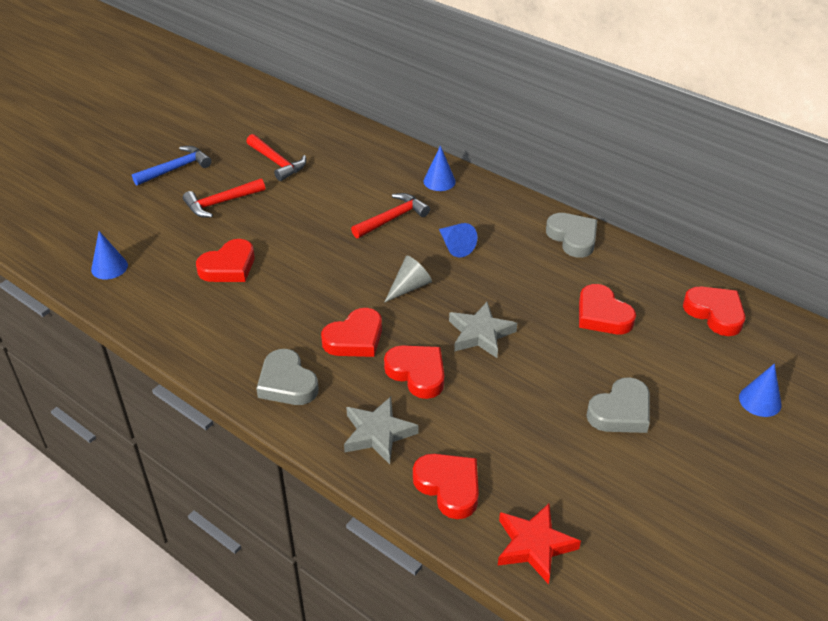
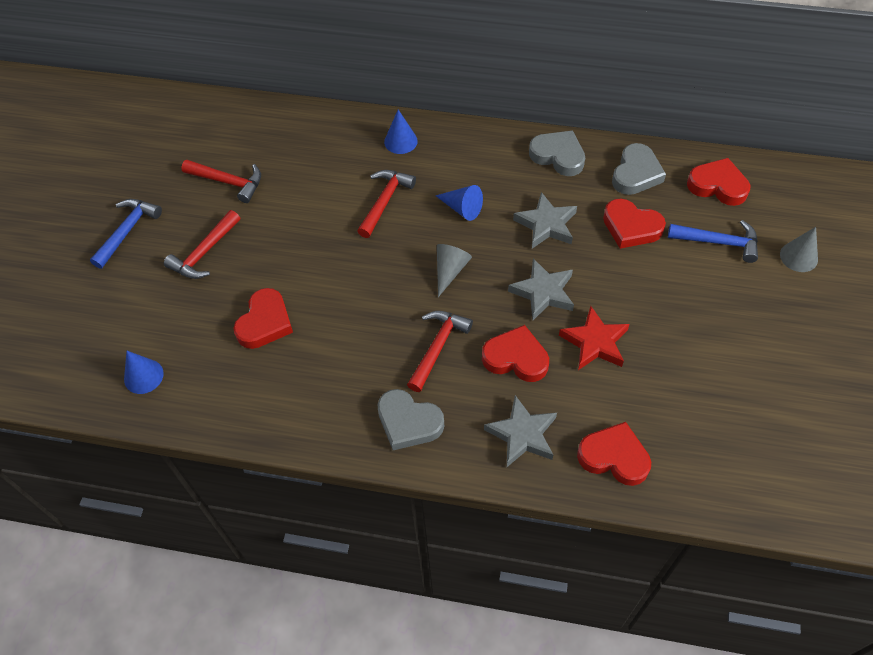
camera: 25 degrees left, 15 degrees up
red heart [321,308,382,357] -> red hammer [407,311,473,392]
red star [498,504,581,584] -> red star moved to [559,306,630,370]
grey heart [586,377,650,433] -> grey heart moved to [612,143,666,195]
blue cone [739,364,782,417] -> grey cone [780,227,818,272]
none -> grey star [513,192,577,248]
none -> blue hammer [668,220,758,263]

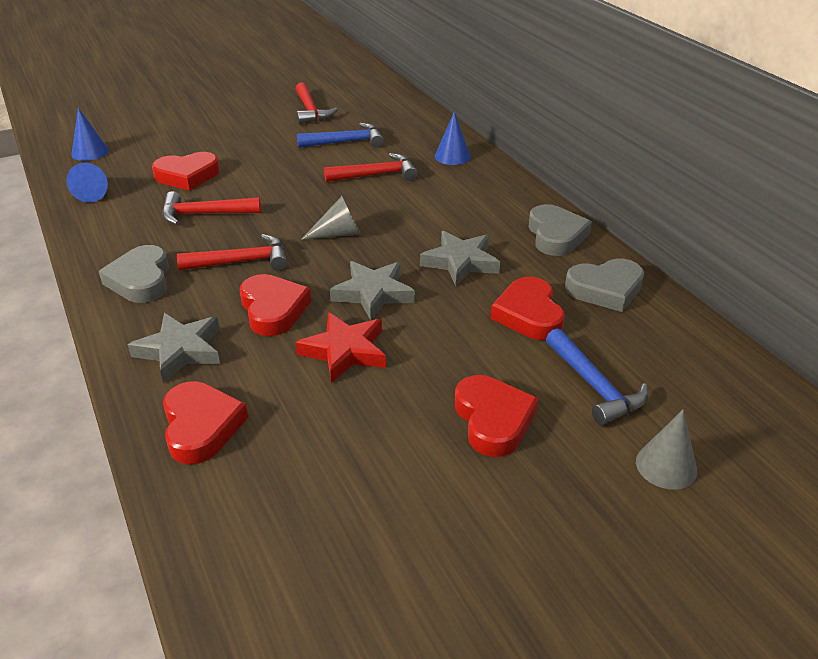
camera: 50 degrees right, 20 degrees down
blue hammer [90,199,162,269] -> blue hammer moved to [297,122,384,148]
red hammer [164,210,240,279] -> red hammer moved to [162,191,261,225]
blue cone [436,185,483,221] -> blue cone moved to [66,163,108,203]
red heart [687,158,750,206] -> red heart moved to [455,375,539,457]

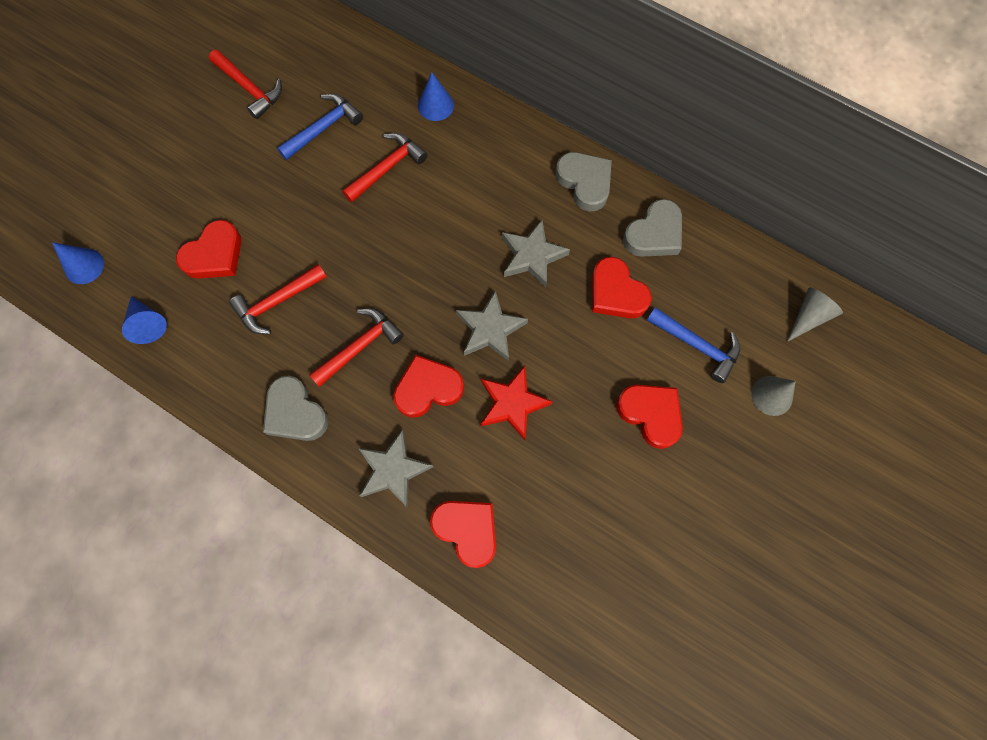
camera: 30 degrees left, 35 degrees up
red heart [240,274,311,336] -> red heart turned 60 degrees counterclockwise [393,355,464,418]
grey cone [301,196,361,240] -> grey cone moved to [787,288,843,342]

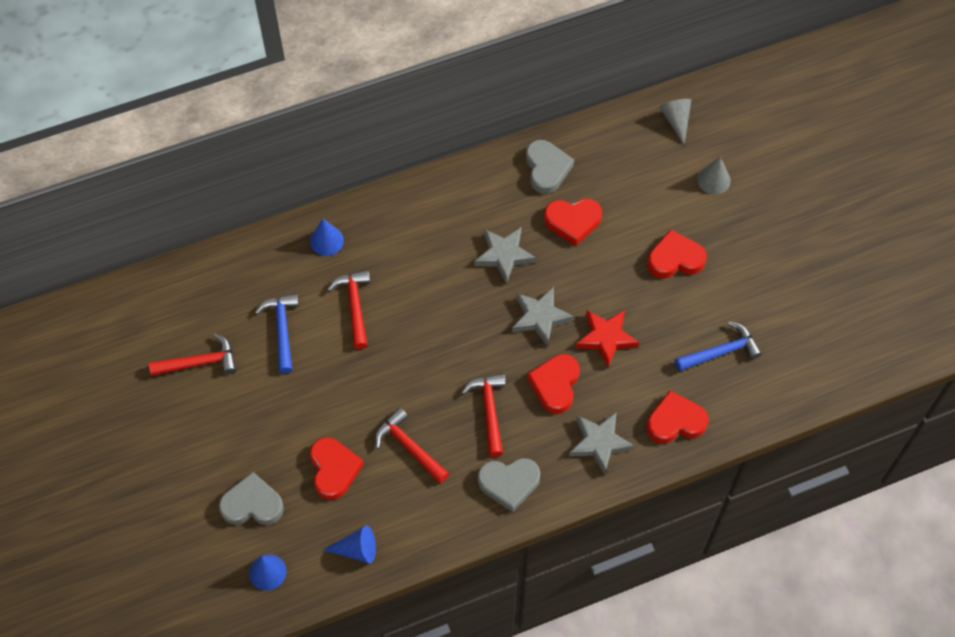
camera: 55 degrees left, 10 degrees down
red hammer [229,264,327,334] -> red hammer turned 135 degrees clockwise [375,408,449,483]
grey heart [556,152,612,211] -> grey heart moved to [219,472,284,525]
blue hammer [647,307,740,383] -> blue hammer moved to [675,321,762,371]

